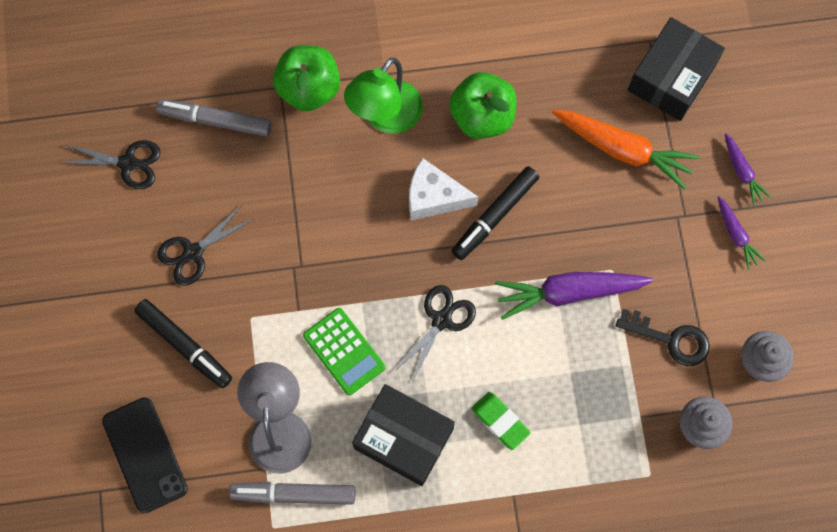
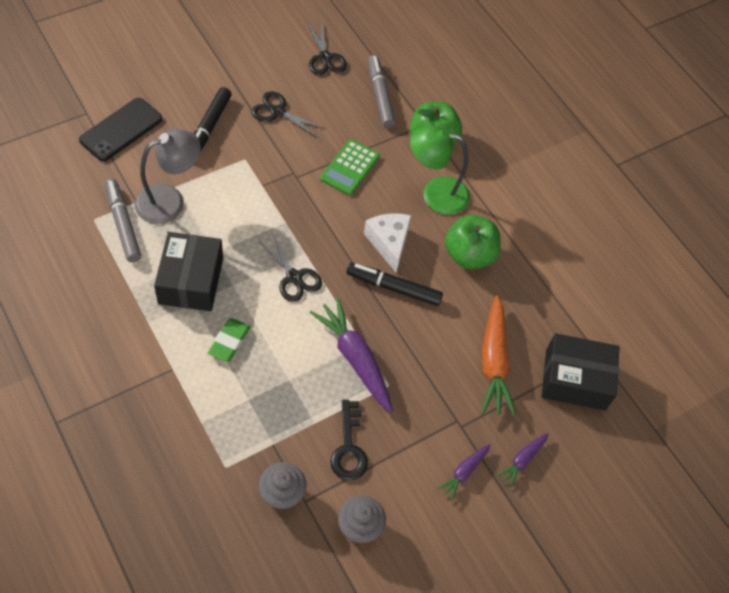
camera: 60 degrees right, 15 degrees down
green calculator [303,308,385,395] -> green calculator moved to [320,139,380,195]
black scissors [394,285,476,382] -> black scissors turned 45 degrees clockwise [257,233,322,302]

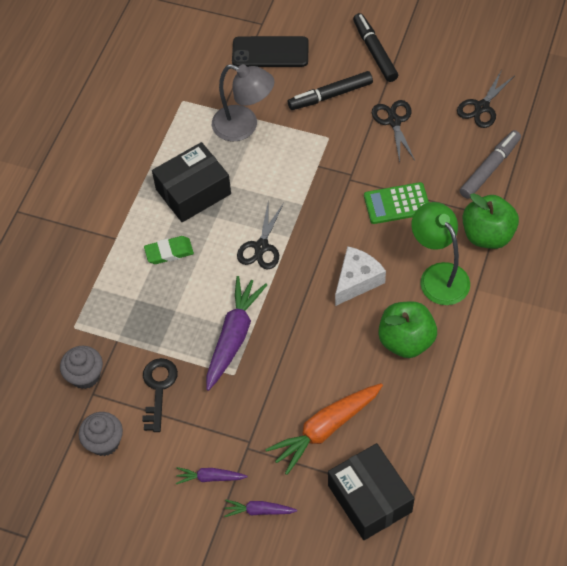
camera: 60 degrees right, 0 degrees up
grey marker [105,179,141,262] -> none
black key [330,400,368,481] -> black key turned 135 degrees clockwise [142,358,178,432]
black marker [347,263,443,306] -> black marker moved to [353,13,398,82]

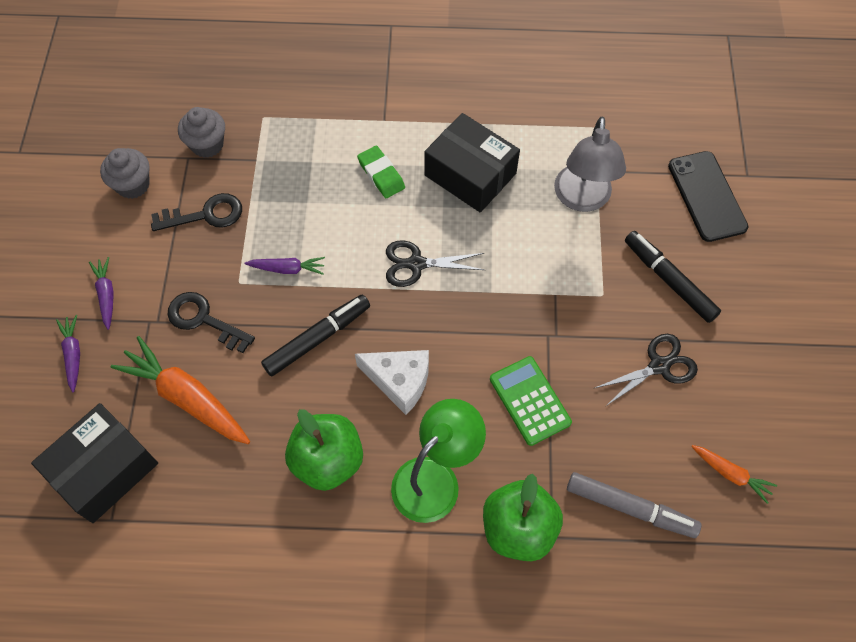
camera: 70 degrees right, 5 degrees up
purple carrot [206,276,267,391] -> purple carrot [245,257,325,275], size x0.52
black marker [353,13,398,82] -> black marker moved to [261,295,370,376]
black scissors [457,70,514,128] -> orange carrot [691,445,777,504]
none -> black key [168,292,255,353]

